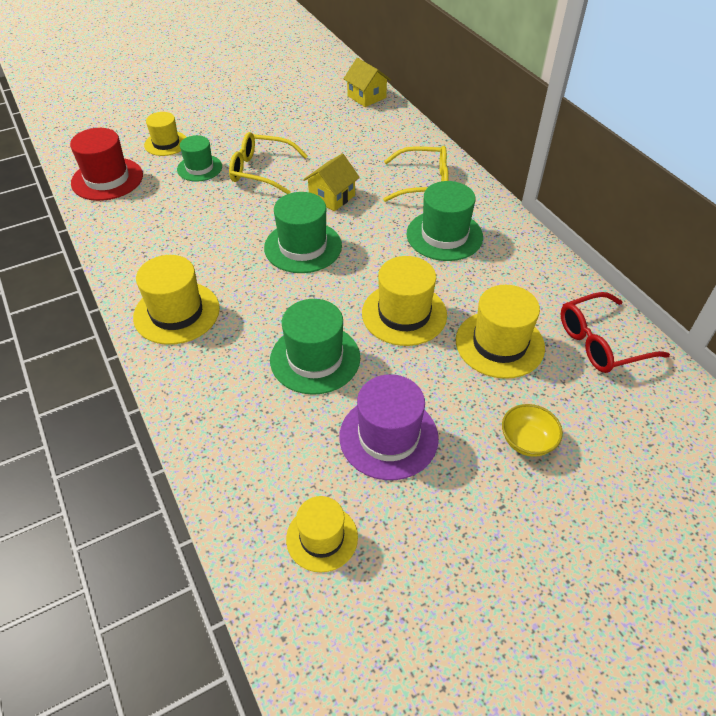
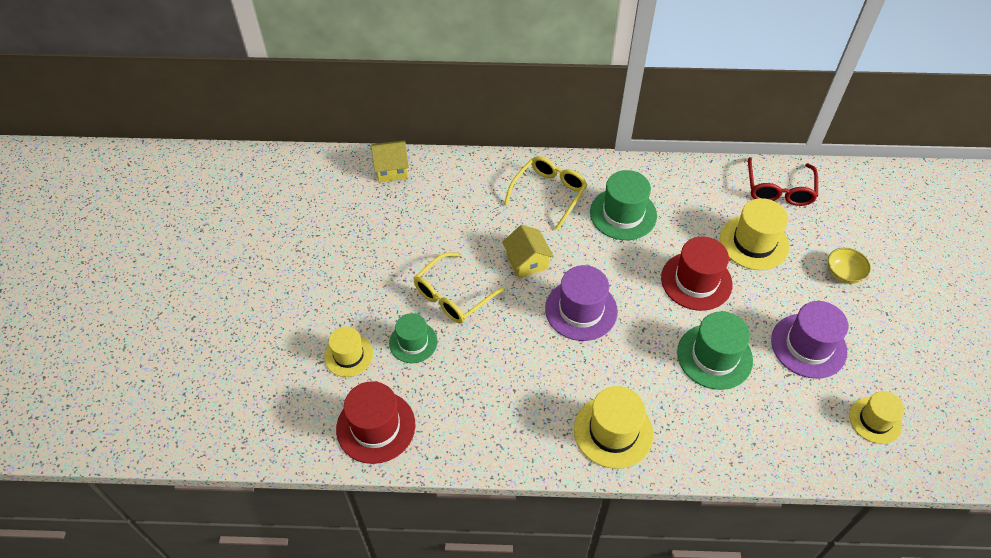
camera: 60 degrees left, 5 degrees up
green hat [264,192,342,273] -> purple hat [545,265,618,341]
yellow hat [362,256,447,346] -> red hat [661,237,732,311]

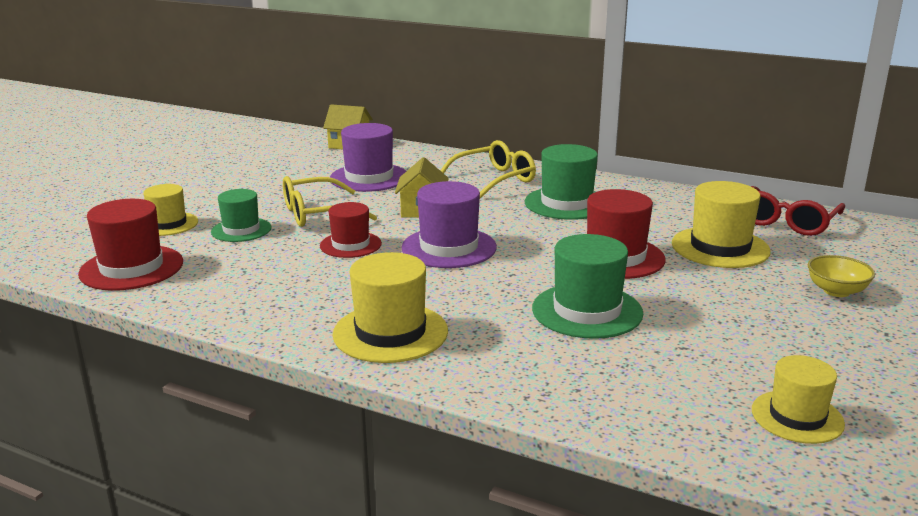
camera: 25 degrees right, 30 degrees down
purple hat [771,301,849,379] -> purple hat moved to [330,123,406,192]
none -> red hat [320,202,382,258]

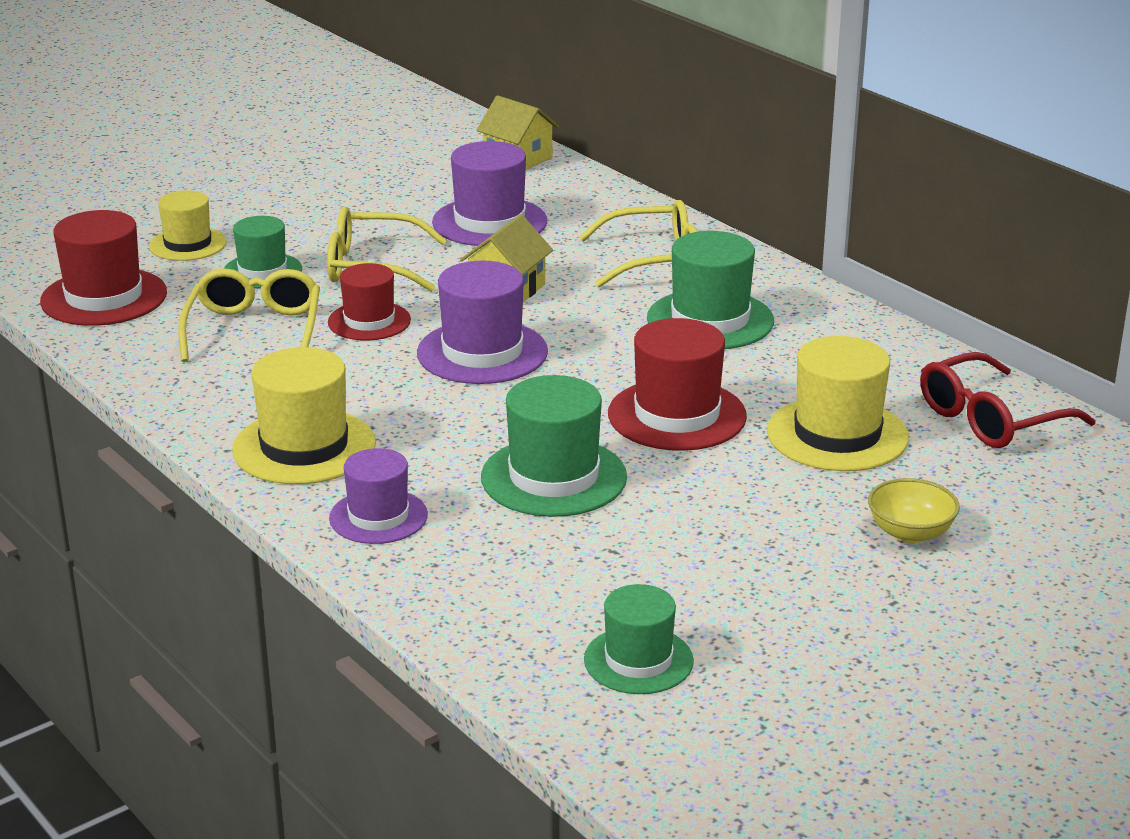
camera: 25 degrees right, 5 degrees up
yellow hat [752,355,845,444] -> green hat [584,584,694,694]
none -> yellow glasses [178,268,320,362]
none -> purple hat [329,448,428,544]

